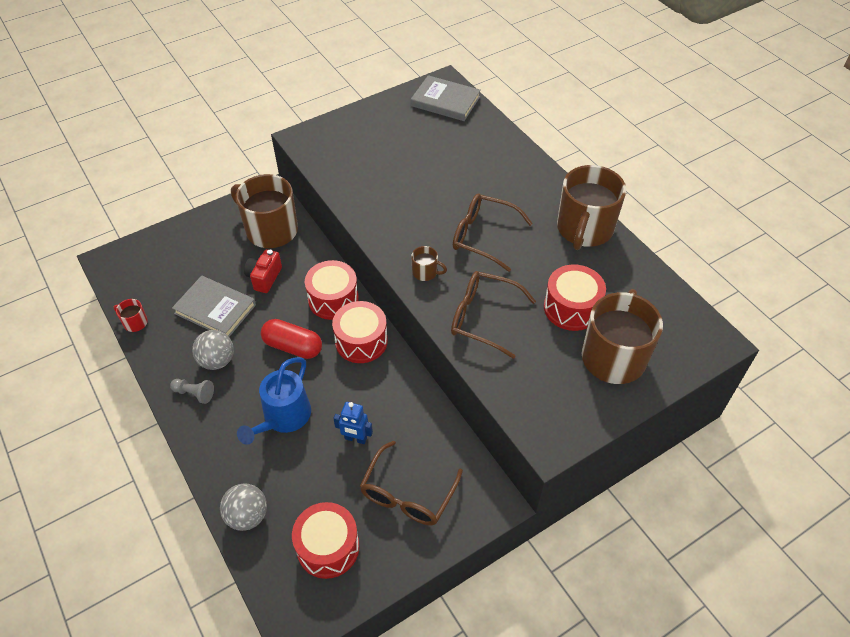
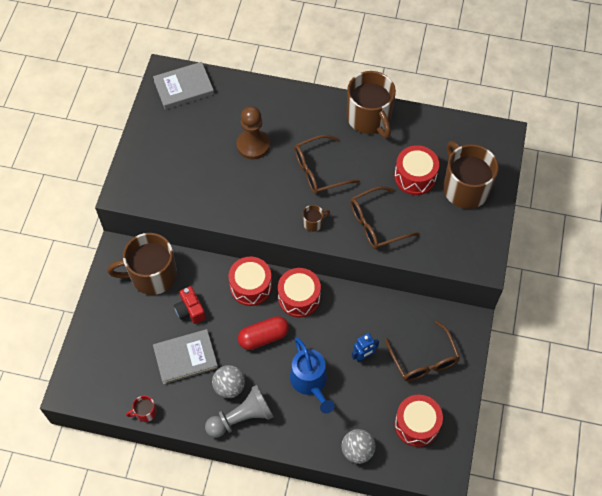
camera: 45 degrees left, 10 degrees up
grey pawn [170,379,214,404] -> grey pawn [205,385,274,438], size x1.92
none -> brown pawn [236,106,270,159]

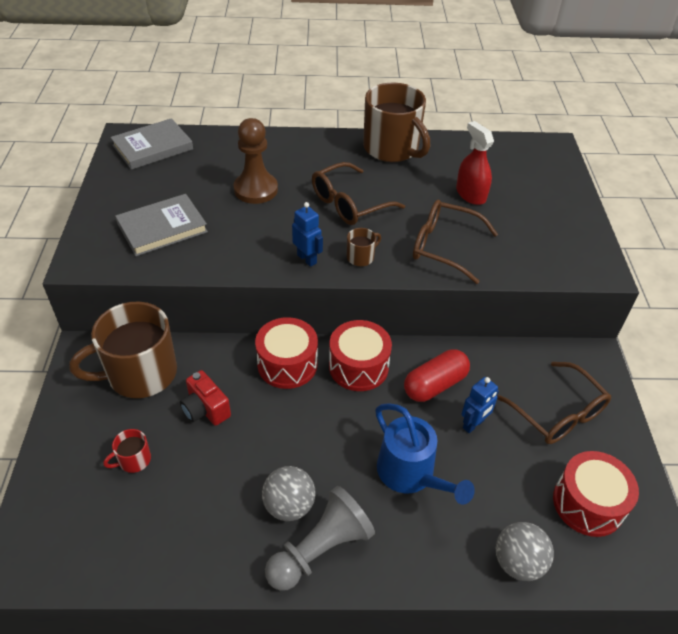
camera: 15 degrees left, 15 degrees down
red mug [126,396,156,422] -> red mug moved to [103,429,151,473]
grey book [153,329,218,384] -> grey book moved to [115,194,208,256]
red capsule [238,316,289,350] -> red capsule moved to [404,349,470,402]
brown glasses [350,186,419,249] -> brown glasses turned 60 degrees clockwise [413,200,498,284]
red drum [394,145,439,195] -> red spray bottle [456,121,494,205]
brown mug [443,141,499,209] -> none
none -> blue robot [292,202,323,267]

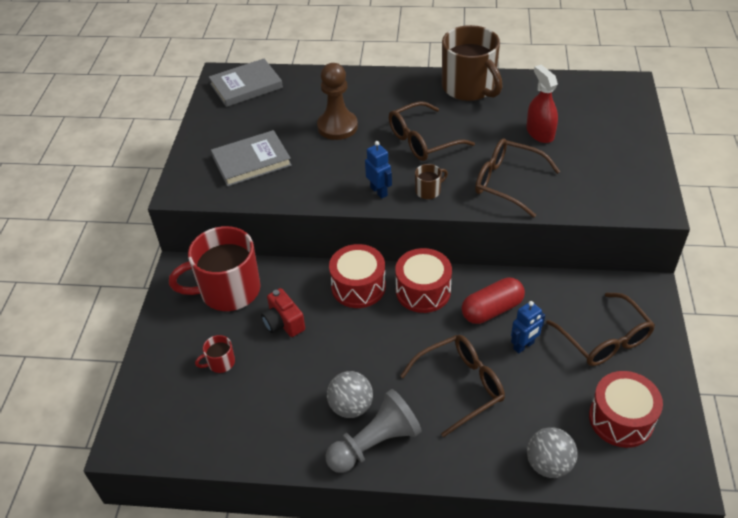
camera: 10 degrees right, 0 degrees up
brown mug [69,302,177,398] -> red mug [169,226,261,311]
blue watering can [375,403,475,505] -> brown glasses [400,335,505,437]

